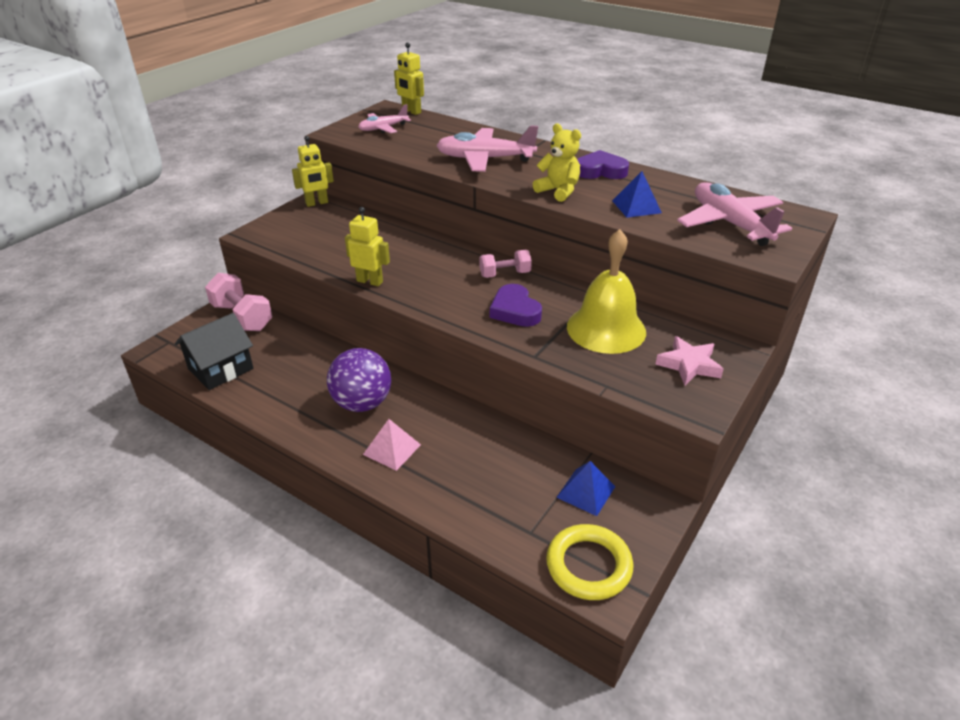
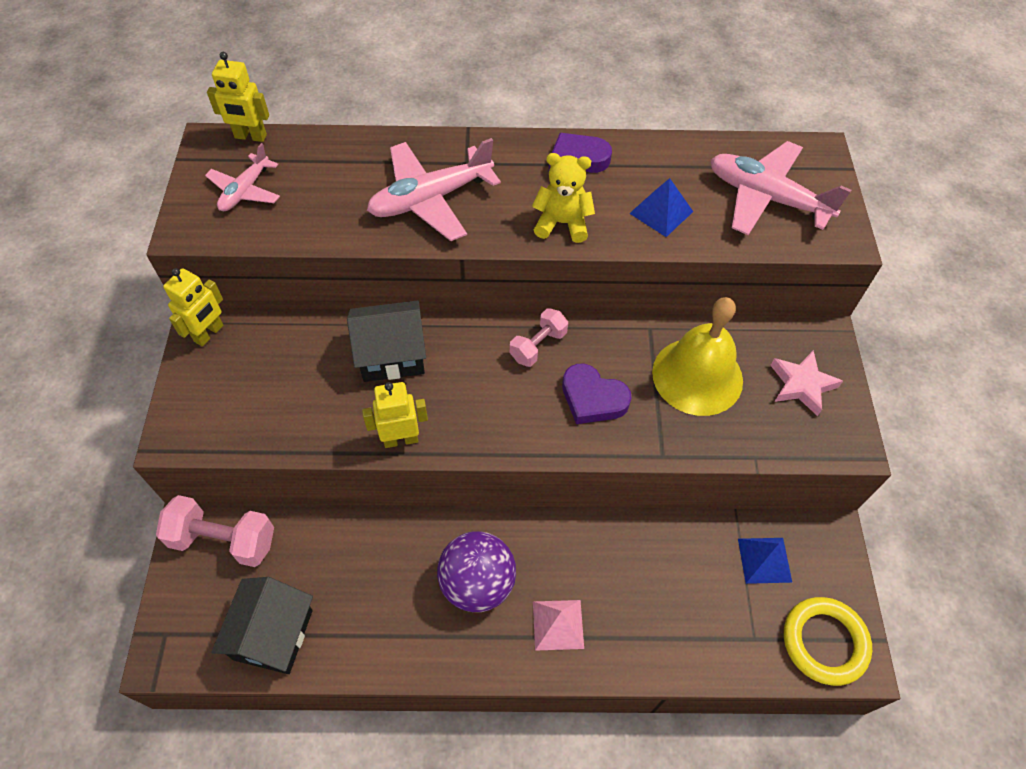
camera: 35 degrees left, 20 degrees up
none -> black house [347,300,426,382]

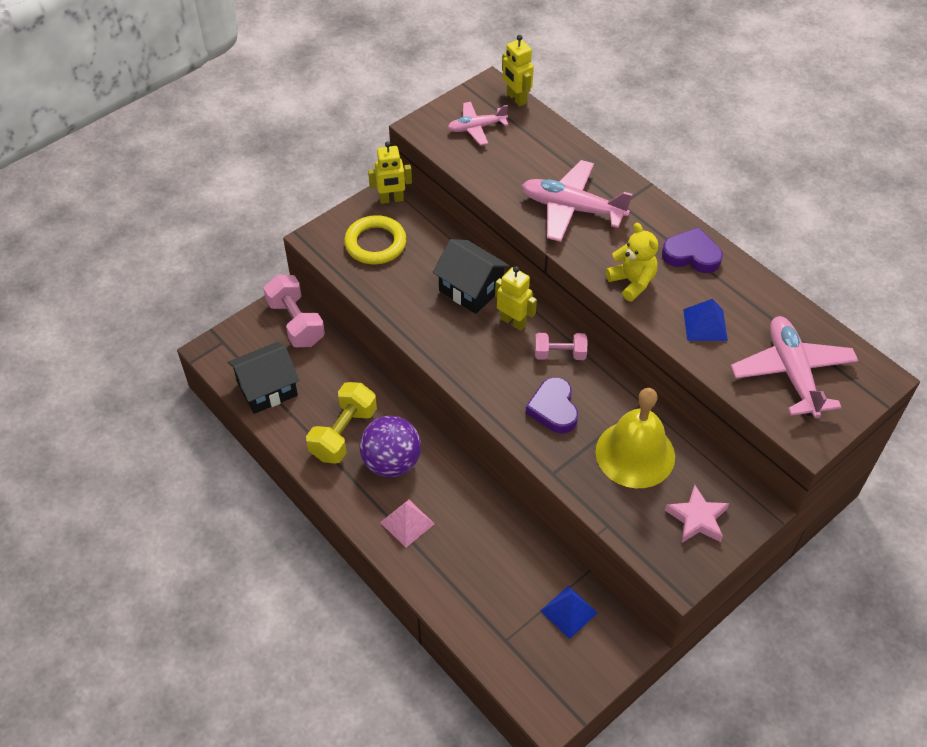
camera: 50 degrees right, 5 degrees down
yellow robot [362,382,428,448] -> yellow robot moved to [495,266,537,331]
yellow ring [784,597,872,686] -> yellow ring moved to [344,215,407,265]
none -> yellow dumbbell [306,382,377,464]

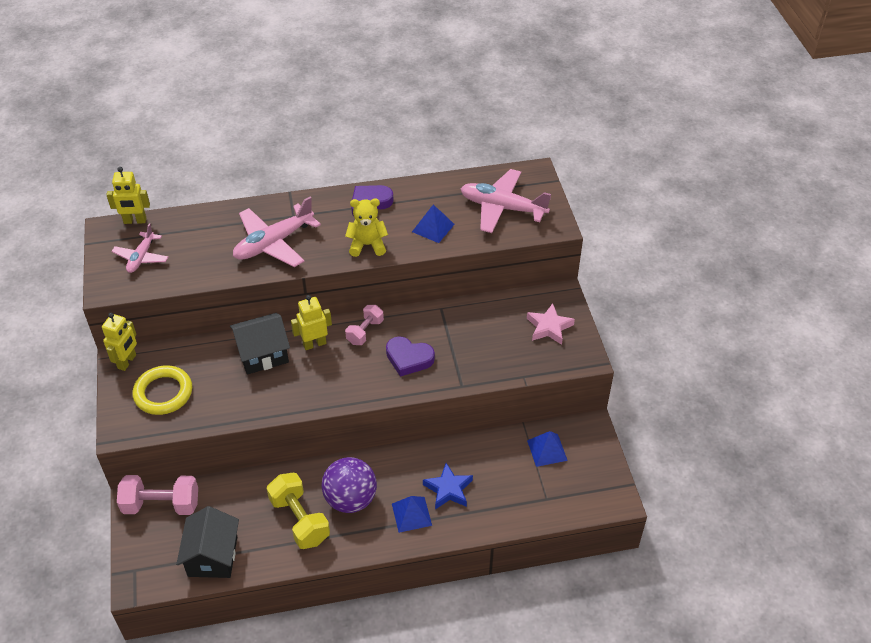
camera: 60 degrees left, 5 degrees down
pink pyramid [380,500,434,548] -> blue pyramid [392,496,432,533]
yellow bell [596,388,675,488] -> none
none -> blue star [423,463,473,509]

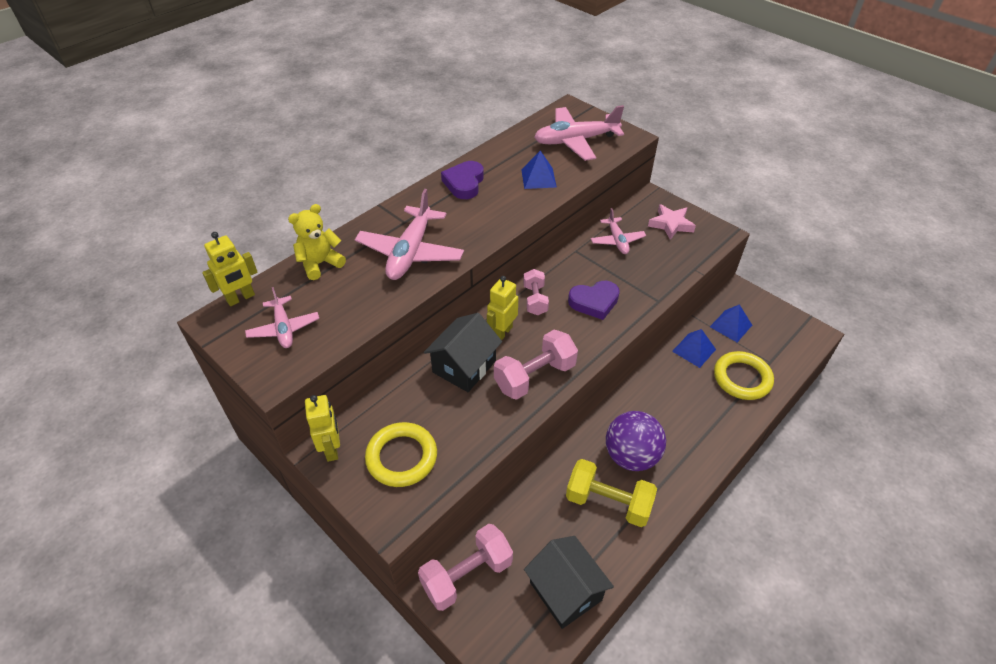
camera: 35 degrees left, 0 degrees up
yellow teddy bear [345,199,388,257] -> yellow teddy bear moved to [288,204,346,280]
blue pyramid [392,496,432,533] -> blue pyramid moved to [672,329,716,368]
blue star [423,463,473,509] -> none
none -> pink dumbbell [494,330,578,400]
none -> pink plane [591,208,646,254]
none -> yellow ring [714,351,774,400]

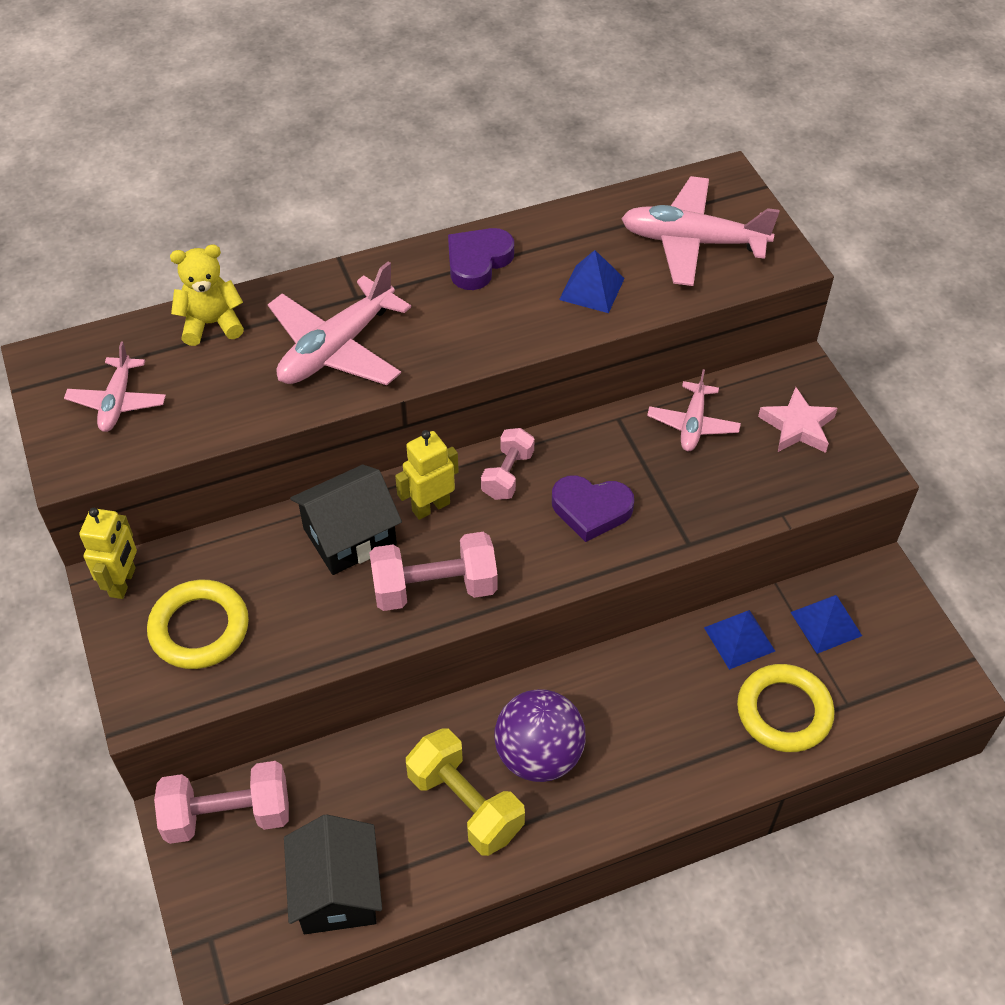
camera: 25 degrees right, 5 degrees up
yellow robot [202,232,257,306] -> none

